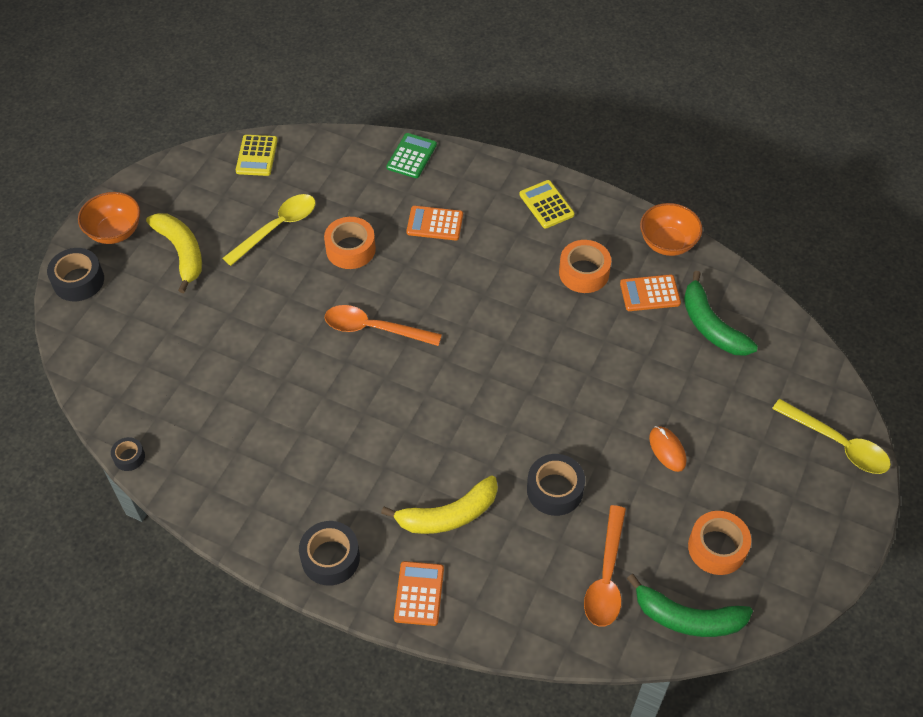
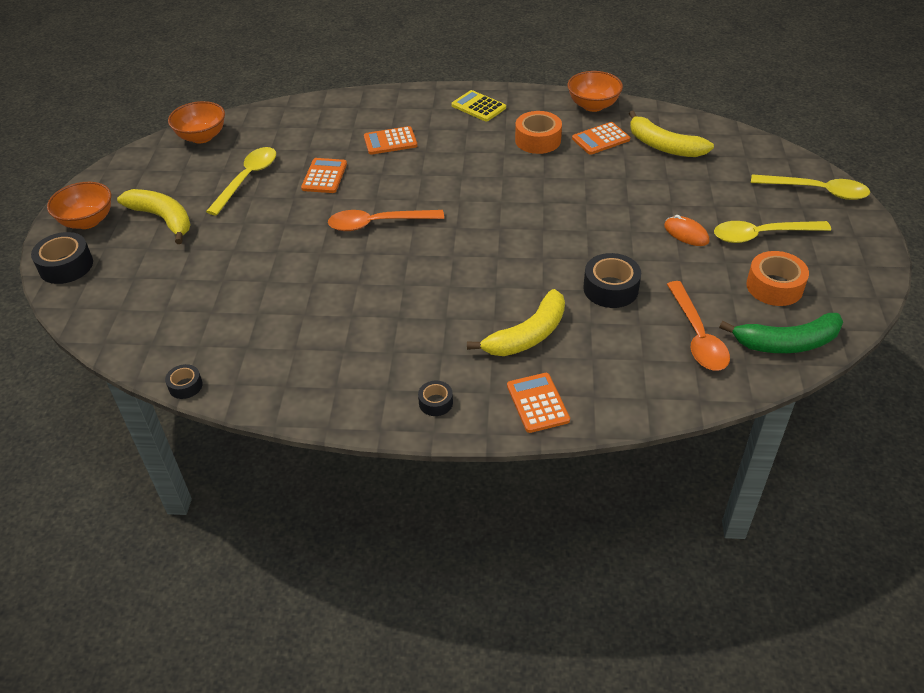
camera: 20 degrees left, 10 degrees down
yellow calculator [236,135,278,176] -> orange bowl [168,101,225,144]
black tape [299,521,360,586] -> black tape [418,381,453,416], size x0.56
orange tape [324,217,376,269] -> orange calculator [301,158,347,193]
green calculator [387,133,437,178] -> none
green banana [684,271,758,356] -> yellow banana [629,111,714,157]
none -> yellow spoon [714,221,831,243]

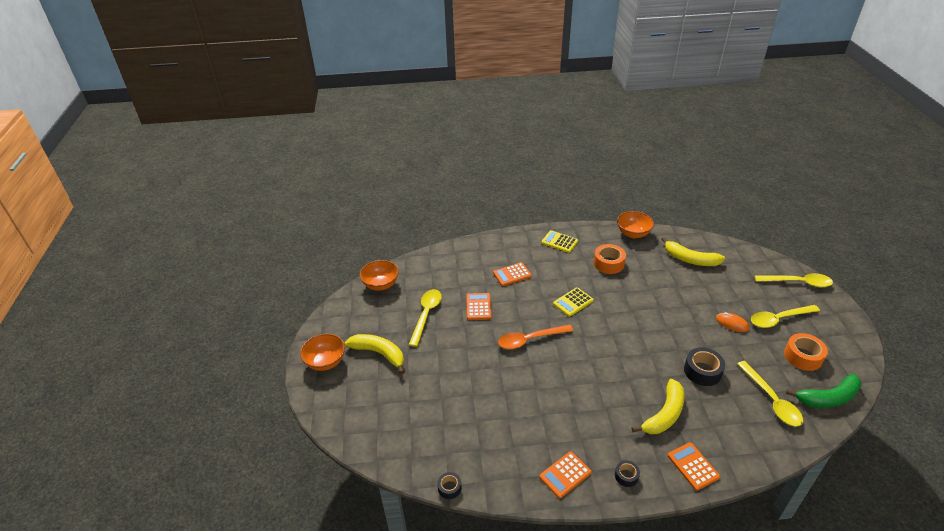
camera: 10 degrees left, 5 degrees down
black tape [31,232,93,284] -> none
orange calculator [572,122,630,155] -> orange calculator moved to [539,451,592,498]
orange spoon [667,281,730,371] -> yellow spoon [737,361,803,426]
none -> yellow calculator [553,287,594,317]

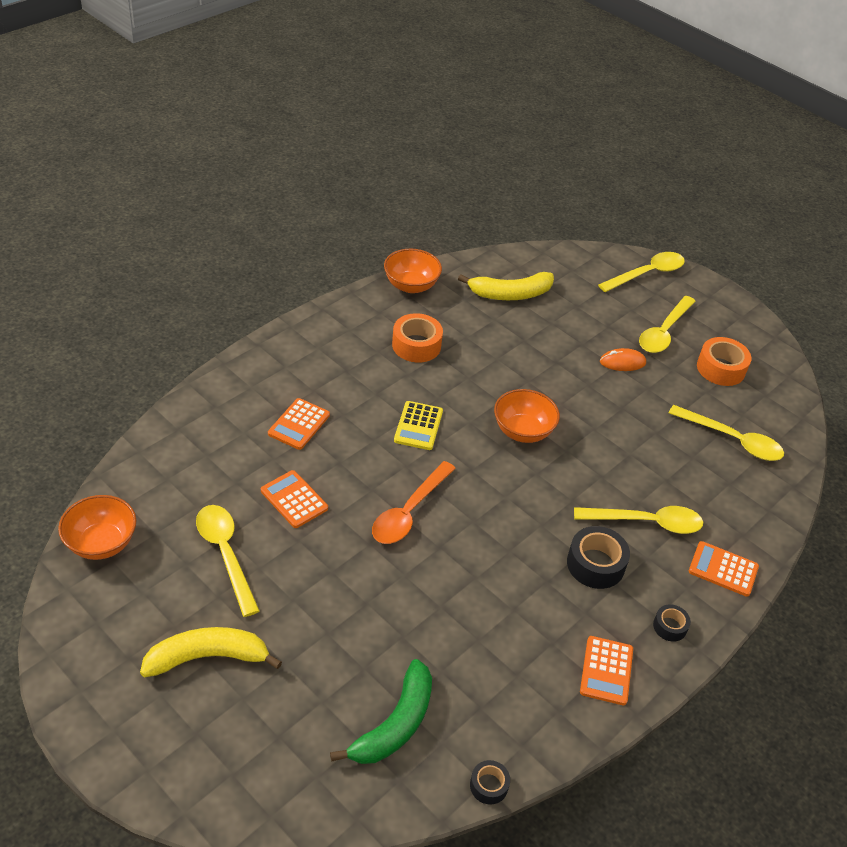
camera: 45 degrees left, 5 degrees up
orange bowl [300,334,345,371] -> orange bowl moved to [494,389,560,443]
yellow calculator [541,230,578,253] -> none
yellow banana [632,379,685,434] -> yellow spoon [574,506,703,534]
black tape [684,347,725,386] -> black tape moved to [567,526,630,589]
green banana [786,374,862,408] -> green banana moved to [330,659,432,764]

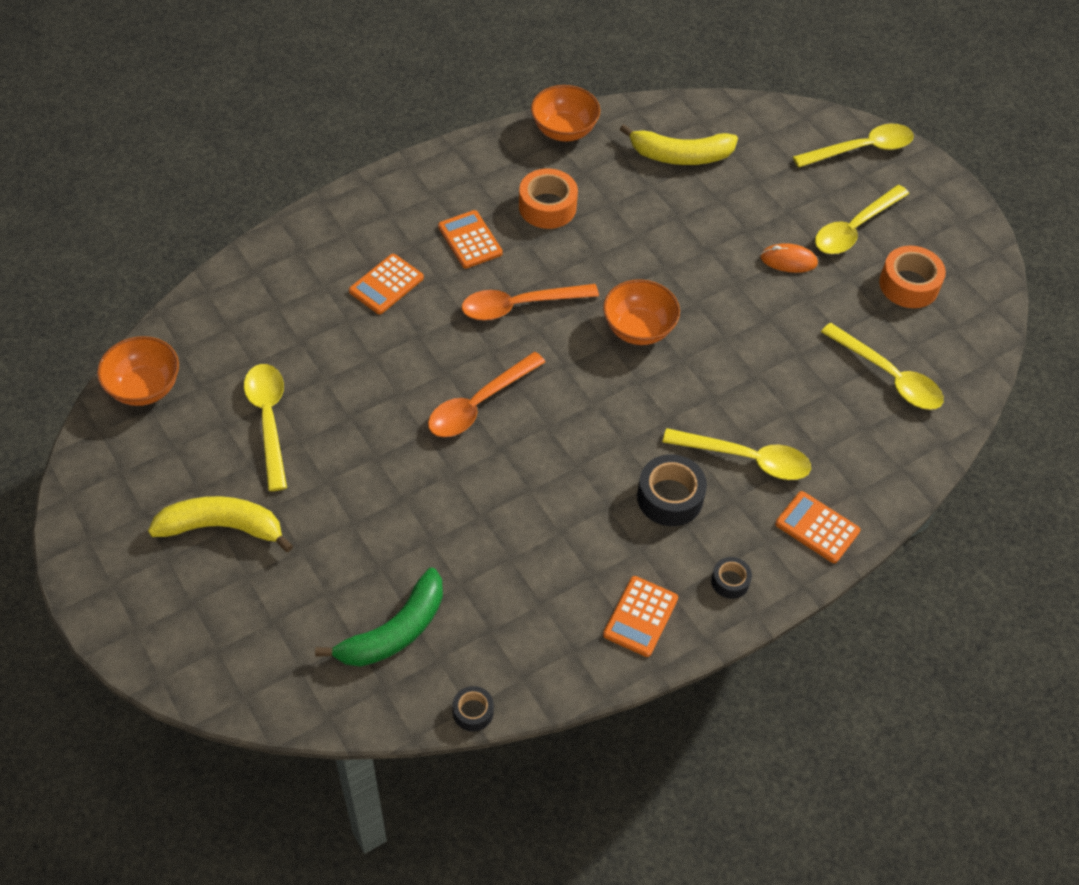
camera: 15 degrees right, 10 degrees up
orange calculator [261,470,328,528] -> orange calculator moved to [438,210,503,268]
yellow calculator [394,401,443,450] -> orange spoon [462,284,599,320]

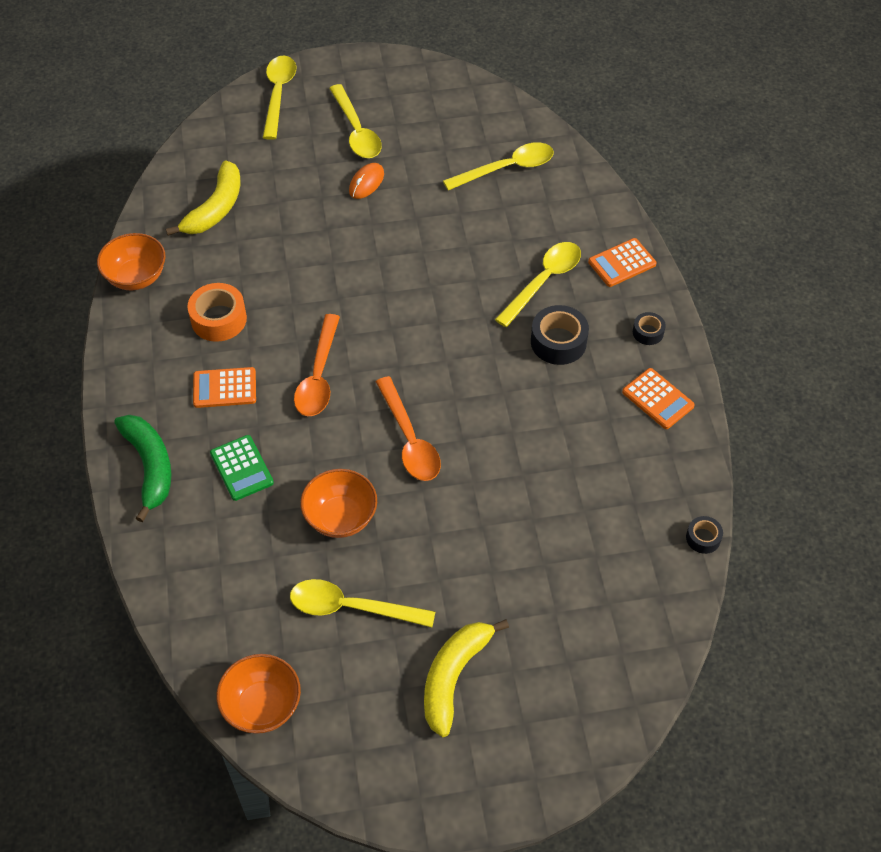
camera: 65 degrees left, 0 degrees up
green banana [315,568,443,667] -> green banana moved to [114,415,172,522]
orange calculator [349,254,424,314] -> green calculator [210,435,274,501]
orange bowl [603,279,680,345] -> orange bowl moved to [300,469,377,538]
orange tape [879,246,946,308] -> none

